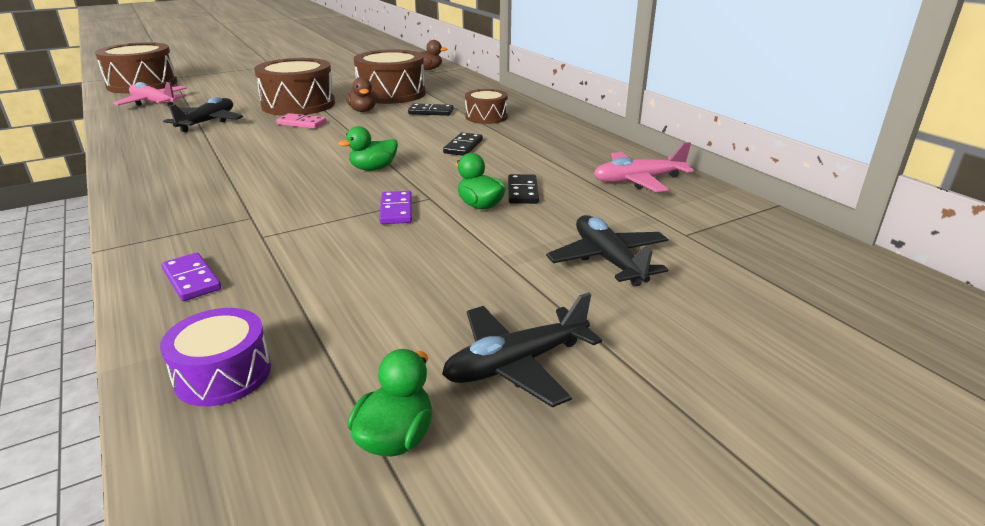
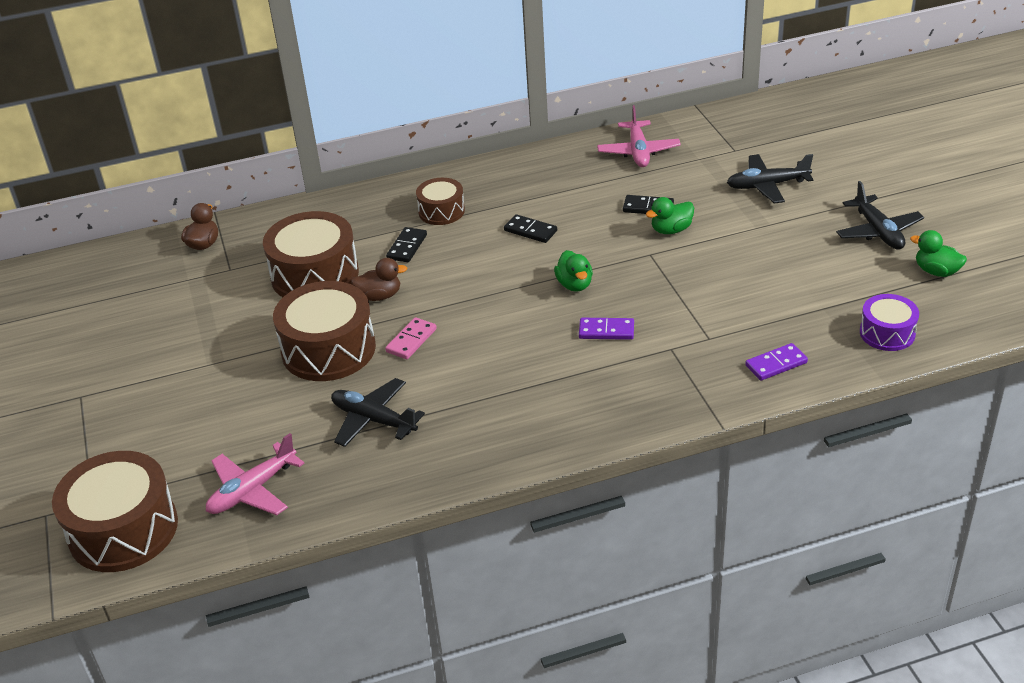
camera: 75 degrees left, 10 degrees up
purple domino [379,191,412,224] -> purple domino moved to [579,318,634,340]

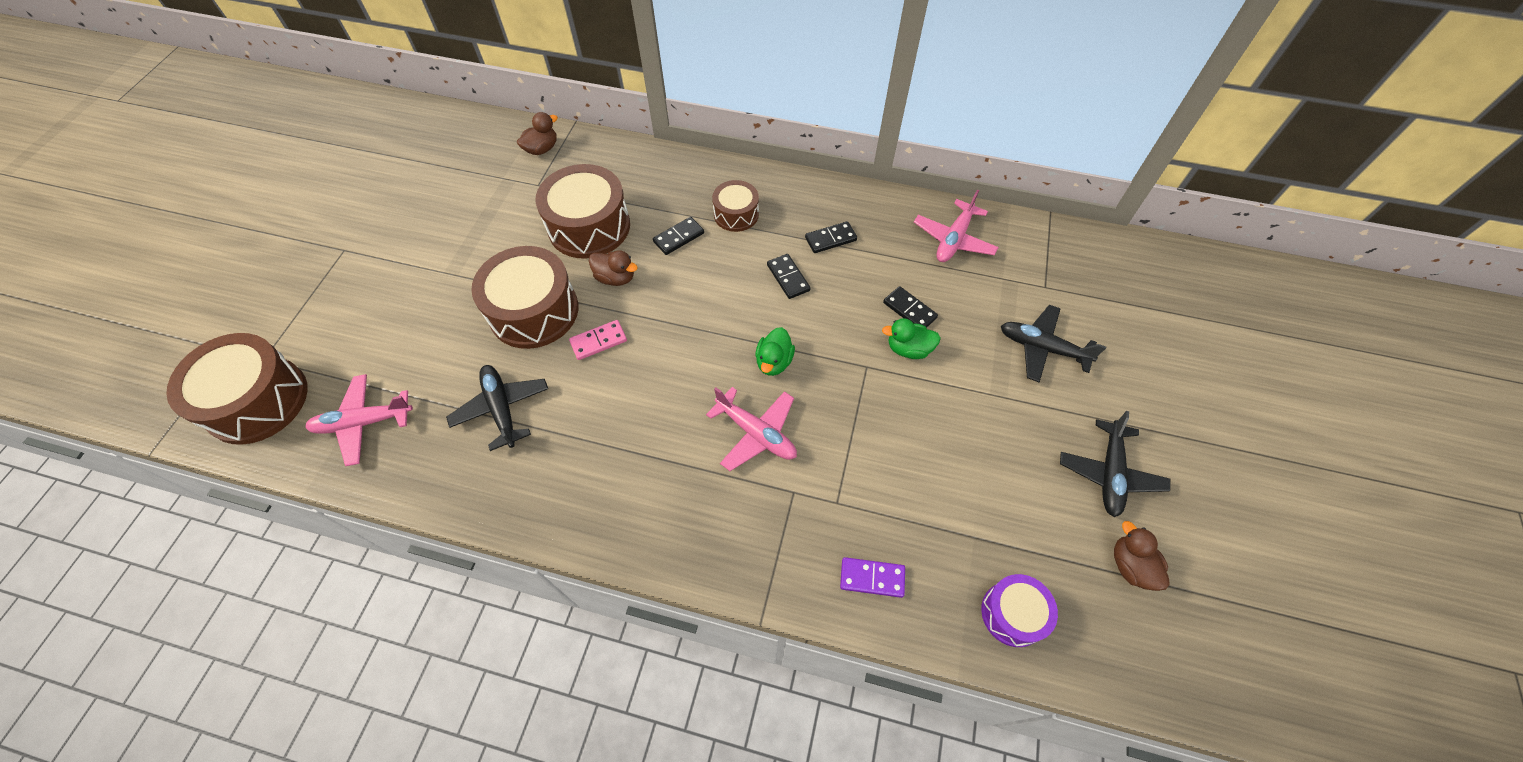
camera: 30 degrees right, 20 degrees up
purple domino [579,318,634,340] -> pink plane [706,387,797,471]
green duck [910,230,967,277] -> brown duck [1114,521,1170,591]
none -> black domino [805,221,857,253]

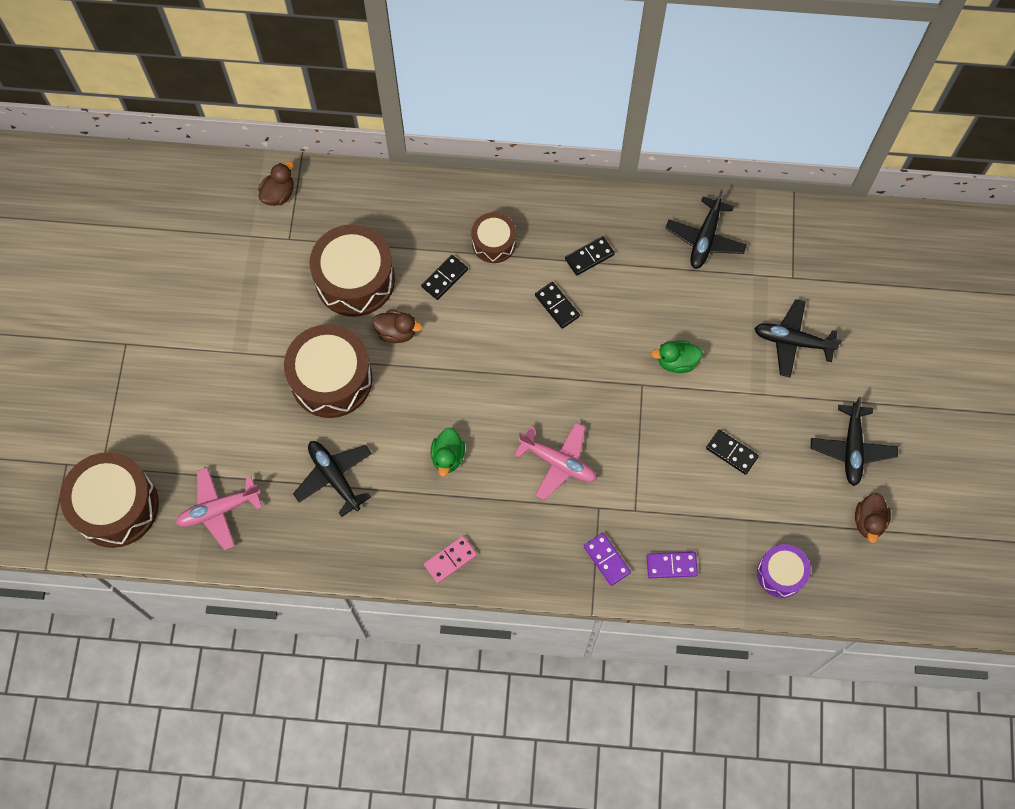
camera: 10 degrees left, 10 degrees up
pink domino [569,320,627,360] -> pink domino moved to [424,536,477,583]
green duck [755,327,795,376] -> green duck moved to [430,427,465,477]
black domino [883,286,938,328] -> black domino moved to [706,430,759,475]
pink plane [914,190,999,262] -> black plane [666,190,747,269]
brown duck [1114,521,1170,591] -> brown duck turned 135 degrees counterclockwise [855,493,891,543]
none -> purple domino [584,533,631,586]

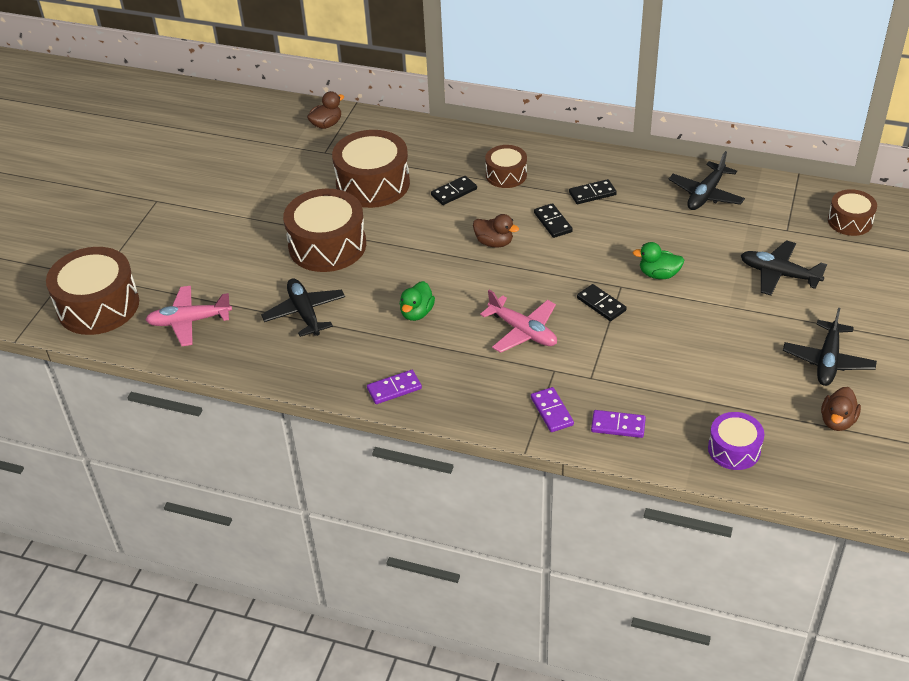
camera: 15 degrees right, 25 degrees down
brown duck [372,310,422,343] -> brown duck moved to [473,214,519,248]
pink domino [424,536,477,583] -> purple domino [367,370,422,404]
black domino [706,430,759,475] -> black domino moved to [577,284,627,321]
none -> brown drum [828,189,877,236]

